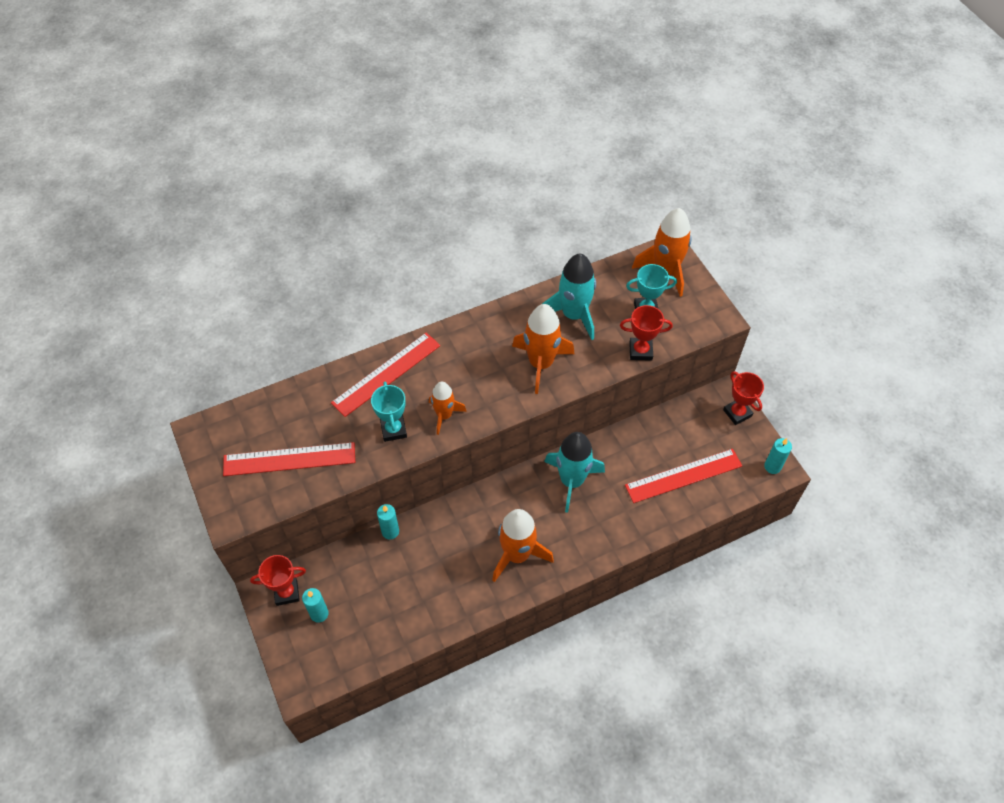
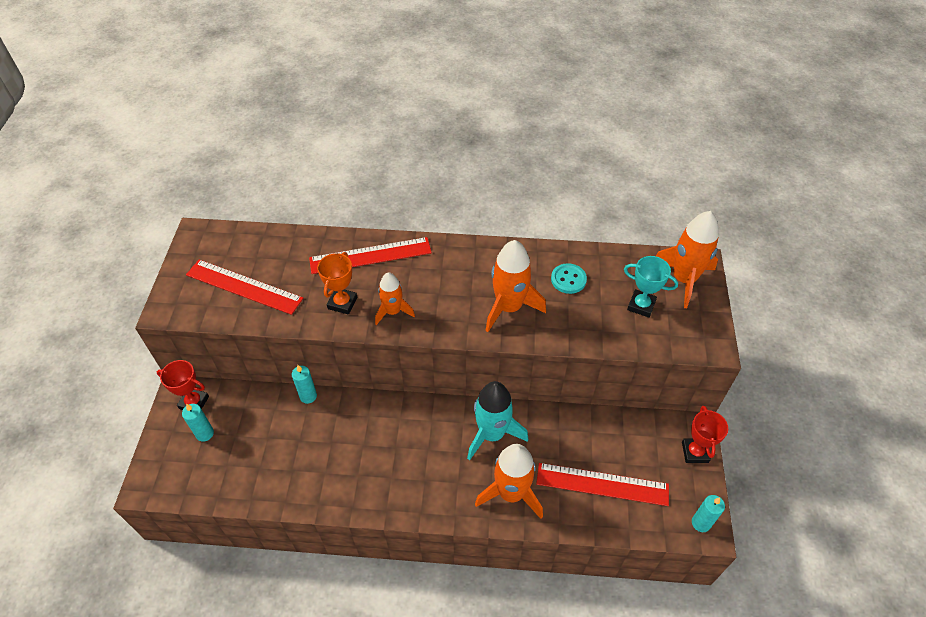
camera: 30 degrees right, 5 degrees down
turquoise trophy [371,382,407,442] -> orange trophy [317,252,357,315]
orange rocket [492,509,554,582] -> orange rocket moved to [475,444,543,519]
turquoise rocket [542,254,596,340] -> turquoise button [551,263,587,294]
red trophy [620,305,673,361] -> none

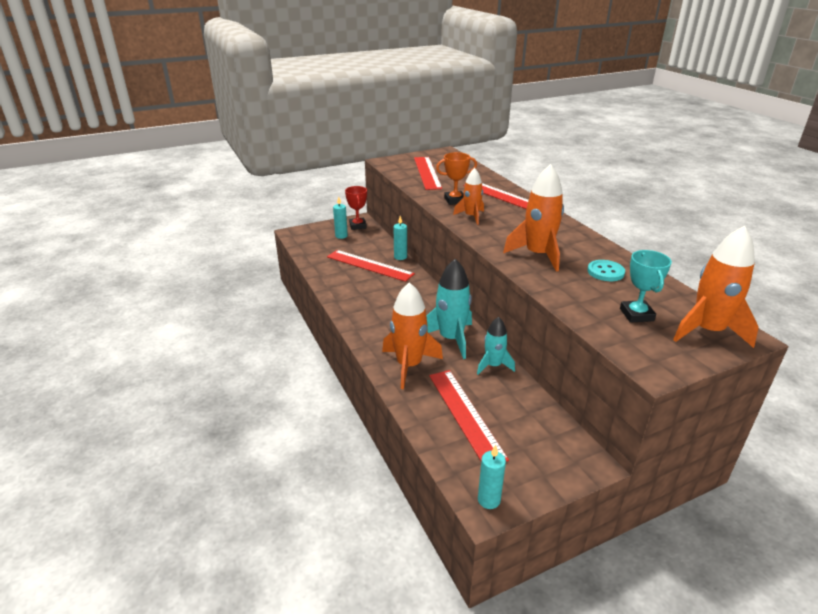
camera: 60 degrees right, 20 degrees down
red trophy [682,406,728,463] -> none
none -> red ruler [327,250,415,282]
none -> turquoise rocket [477,317,515,374]

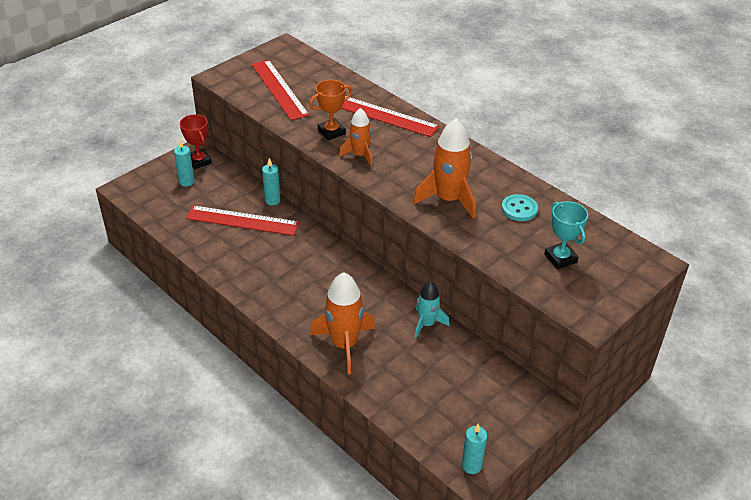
camera: 20 degrees left, 10 degrees up
turquoise rocket [426,259,472,359] -> none
red ruler [429,370,509,462] -> none
orange rocket [673,226,759,348] -> none

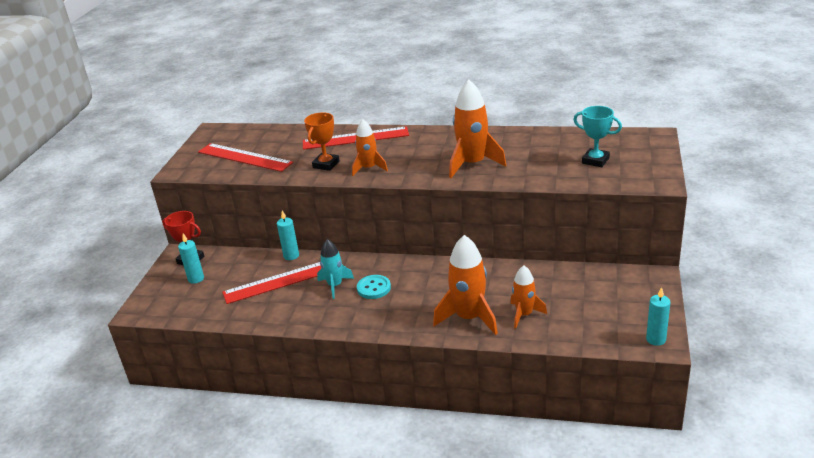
camera: 30 degrees left, 10 degrees down
turquoise rocket [414,281,450,338] -> turquoise rocket moved to [317,239,354,299]
turquoise button [501,194,538,221] -> turquoise button moved to [357,275,391,299]
none -> orange rocket [510,265,547,329]

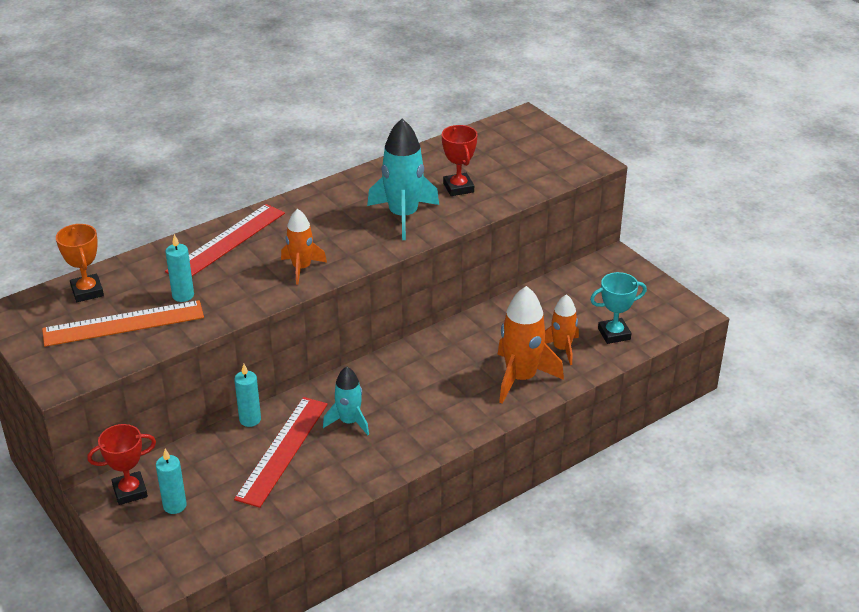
camera: 50 degrees left, 5 degrees up
red ruler [198,143,293,172] -> orange ruler [42,300,204,347]
orange trophy [304,112,340,171] -> orange trophy moved to [56,224,104,302]
turquoise button [357,275,391,299] -> none
orange rocket [449,80,506,178] -> turquoise rocket [367,119,439,240]
turquoise trophy [573,106,622,167] -> turquoise trophy moved to [590,272,647,344]
turquoise candle [646,287,671,346] -> turquoise candle moved to [165,234,194,302]
none -> red trophy [442,125,478,196]

